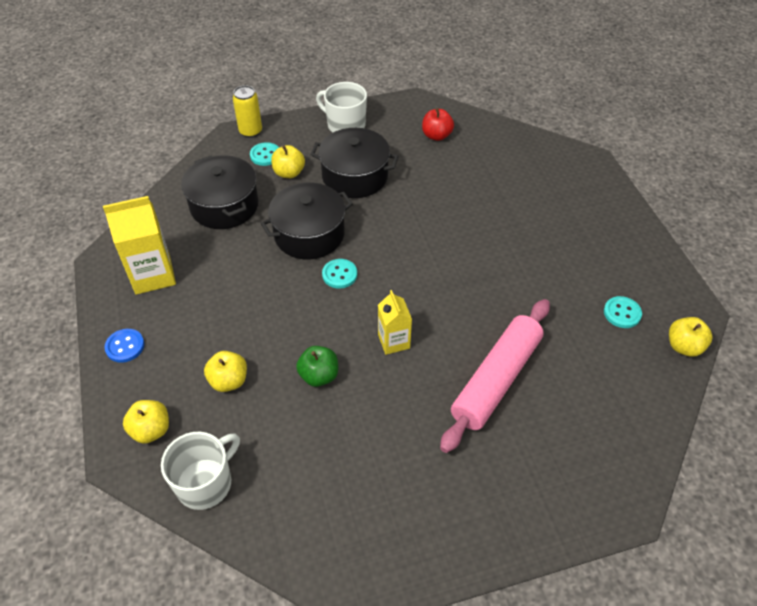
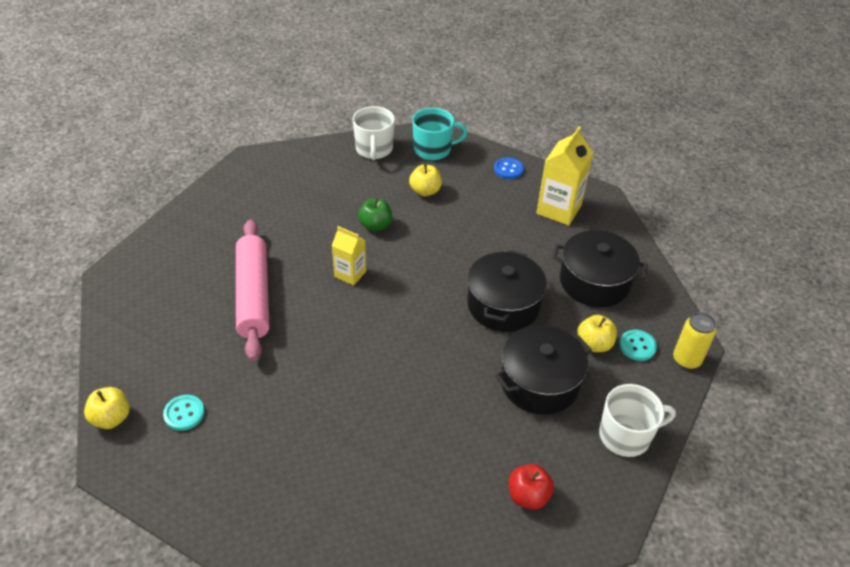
camera: 135 degrees right, 5 degrees down
yellow apple [123,400,169,444] -> turquoise mug [412,108,467,160]
turquoise button [322,259,357,289] -> none

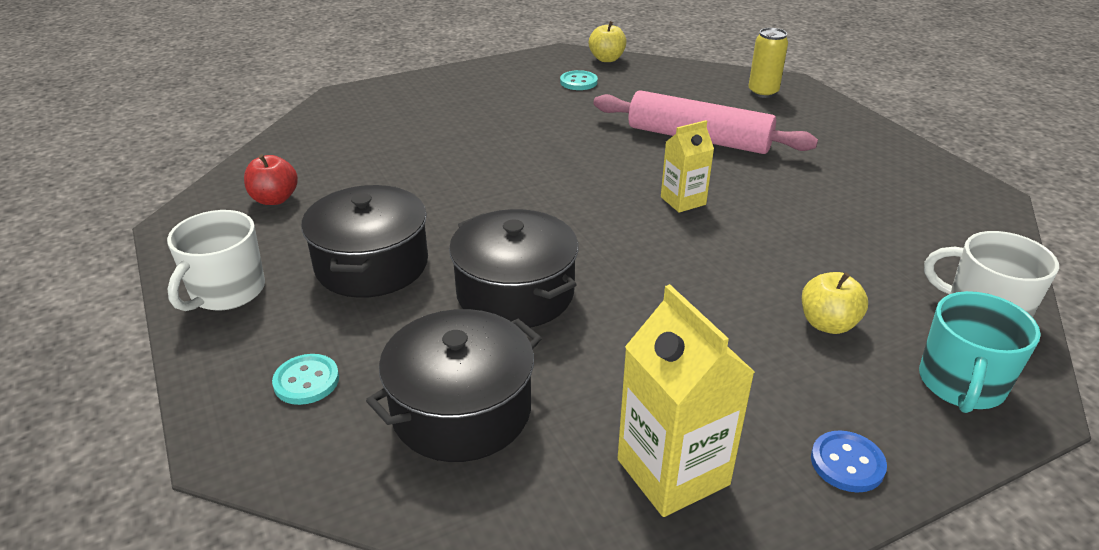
camera: 125 degrees right, 10 degrees down
green apple [358,198,392,232] -> none
yellow apple [578,315,617,352] -> none
yellow can [673,312,716,369] -> yellow can moved to [749,28,788,98]

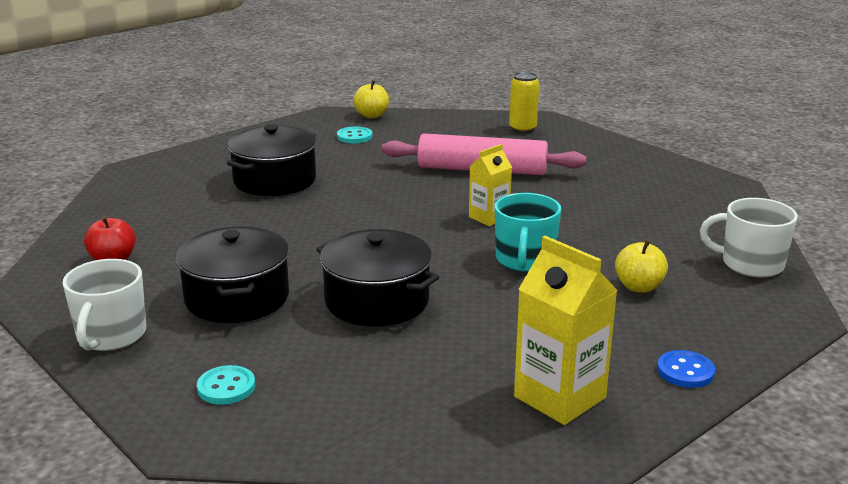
camera: 15 degrees left, 10 degrees down
black pot [366,309,542,462] -> black pot moved to [227,124,316,196]
turquoise mug [919,291,1041,413] -> turquoise mug moved to [495,193,561,272]

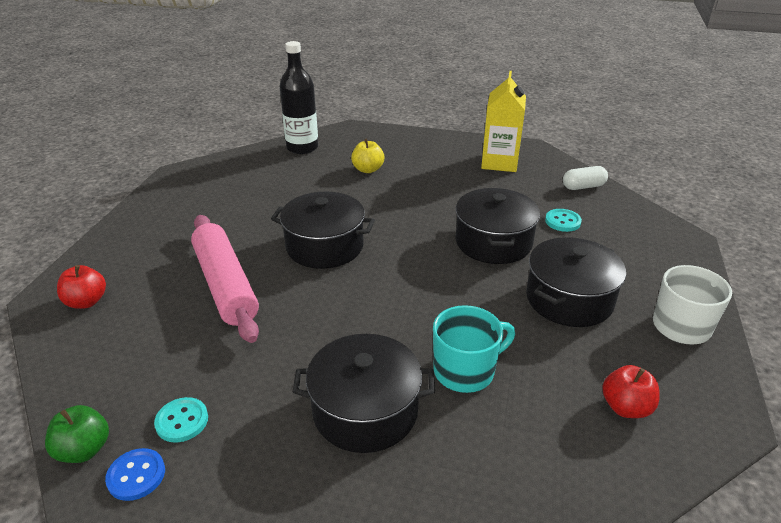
camera: 125 degrees left, 10 degrees up
turquoise button [197,365,255,405] -> turquoise button moved to [545,209,582,232]
yellow apple [353,80,389,118] -> green apple [45,405,109,463]
yellow carton [469,144,512,226] -> black pot [271,192,375,269]
turquoise mug [495,193,561,272] -> turquoise mug moved to [433,305,515,393]
yellow can [509,72,539,133] -> red apple [57,265,106,309]
blue button [657,350,715,388] -> blue button moved to [105,448,165,501]
white mug [700,198,798,278] -> black bottle [280,41,318,154]
none -> white capsule [563,166,608,190]

